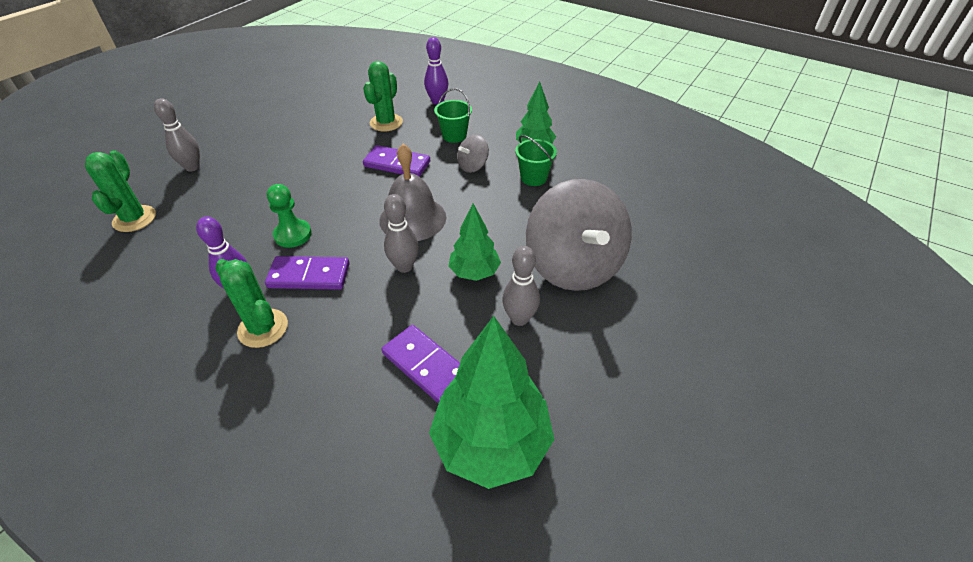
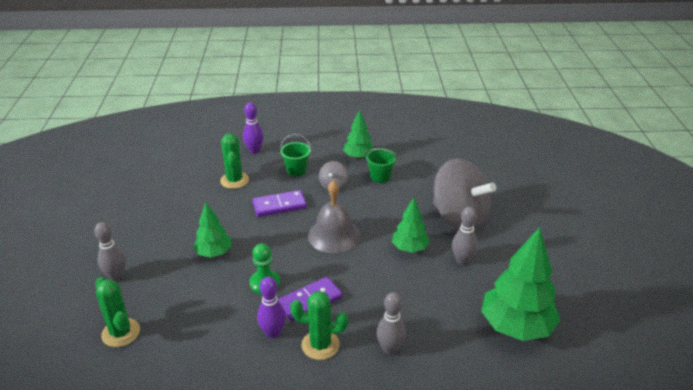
camera: 35 degrees left, 10 degrees down
purple domino [381,325,460,404] -> none
grey bowling pin [384,194,419,273] -> grey bowling pin moved to [377,292,406,355]
none -> green tree [193,202,232,258]

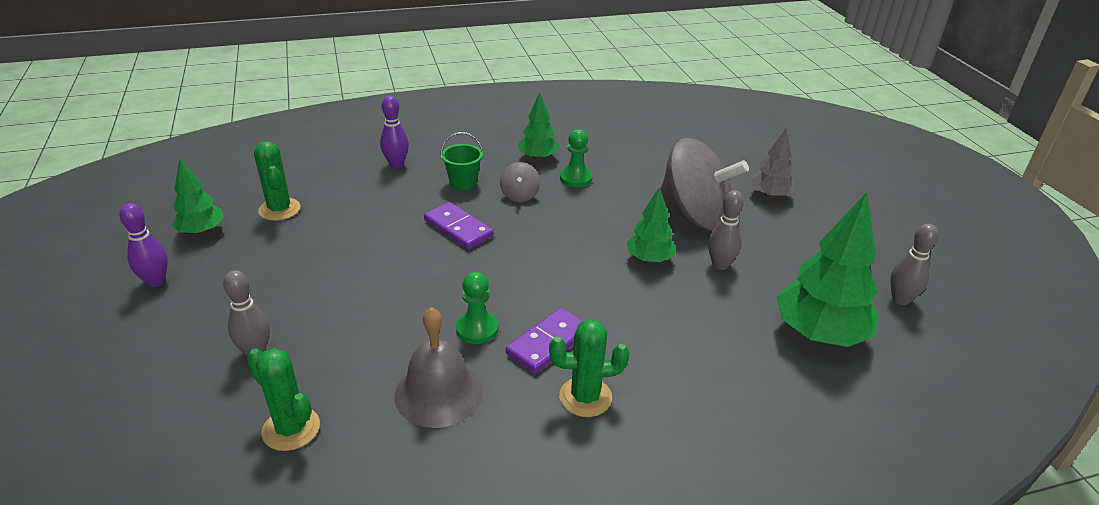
camera: 15 degrees left, 0 degrees up
green tree [193,202,232,258] -> green tree moved to [172,159,224,235]
green cactus [220,134,249,189] -> green cactus moved to [254,141,300,221]
purple domino [253,190,307,217] -> purple domino turned 75 degrees clockwise [424,202,494,249]
purple bowling pin [257,277,286,338] -> purple bowling pin moved to [119,203,168,287]
grey bell [308,180,361,253] -> grey bell moved to [394,307,483,428]
green bucket [365,148,397,183] -> green pawn [560,129,593,187]
grey bowling pin [377,292,406,355] -> grey bowling pin moved to [890,223,939,305]
none -> grey tree [750,129,795,198]

